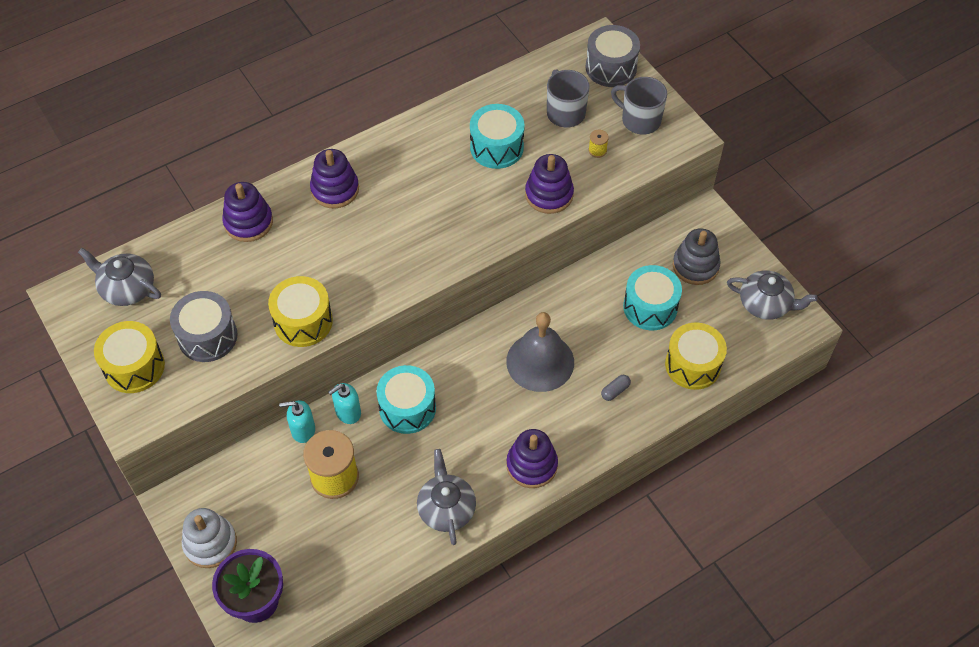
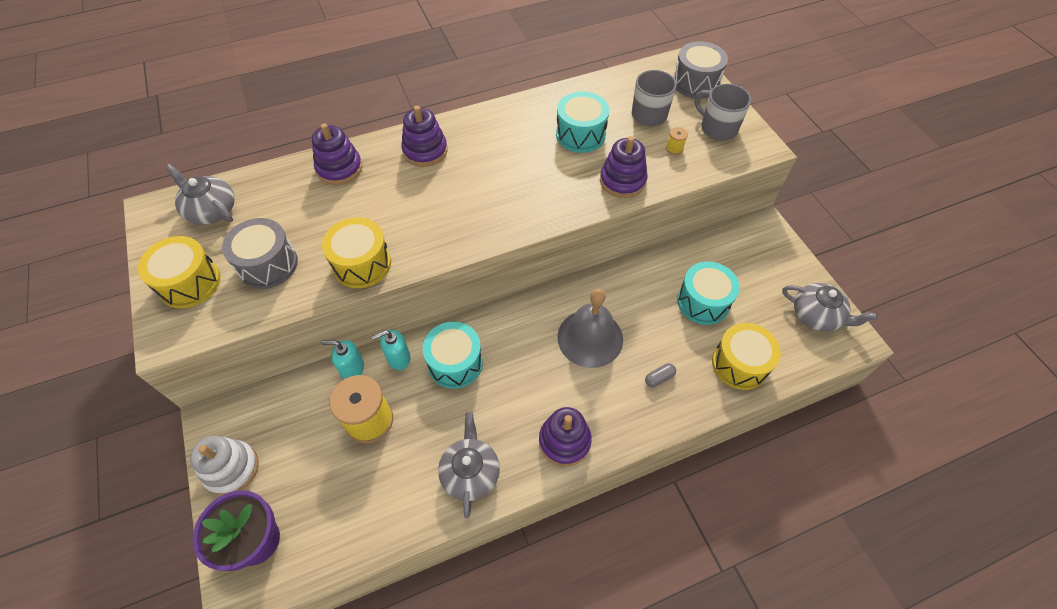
camera: 10 degrees right, 0 degrees up
grey stacking toy [673,228,721,285] -> none

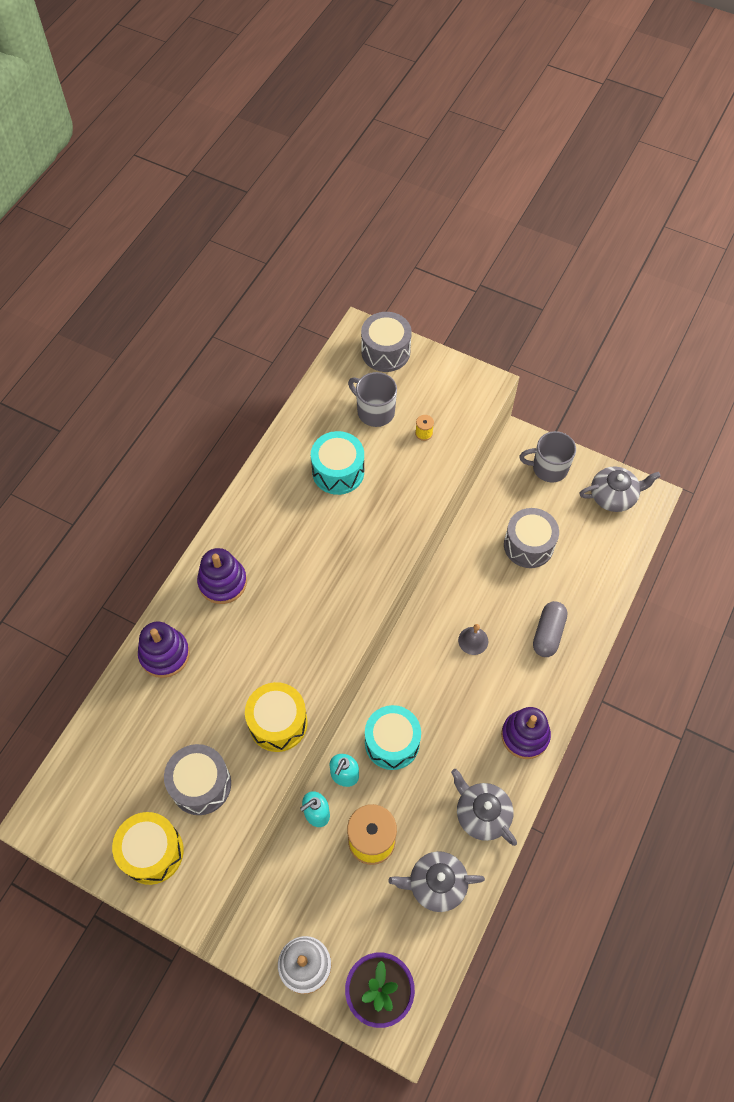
camera: 40 degrees left, 5 degrees up
grey teapot [165,164,235,225] -> grey teapot moved to [389,851,485,912]
grey bell [557,289,623,368] -> grey bell [458,624,488,655], size x0.47
purple stacking toy [600,136,648,198] -> none
grey capsule [645,363,676,387] -> grey capsule [533,601,568,657], size x1.85
turquoise drum [677,262,740,325] -> grey drum [504,508,559,568]
grey mug [695,84,751,141] -> grey mug moved to [519,431,576,483]
yellow drum [712,323,781,390] -> none

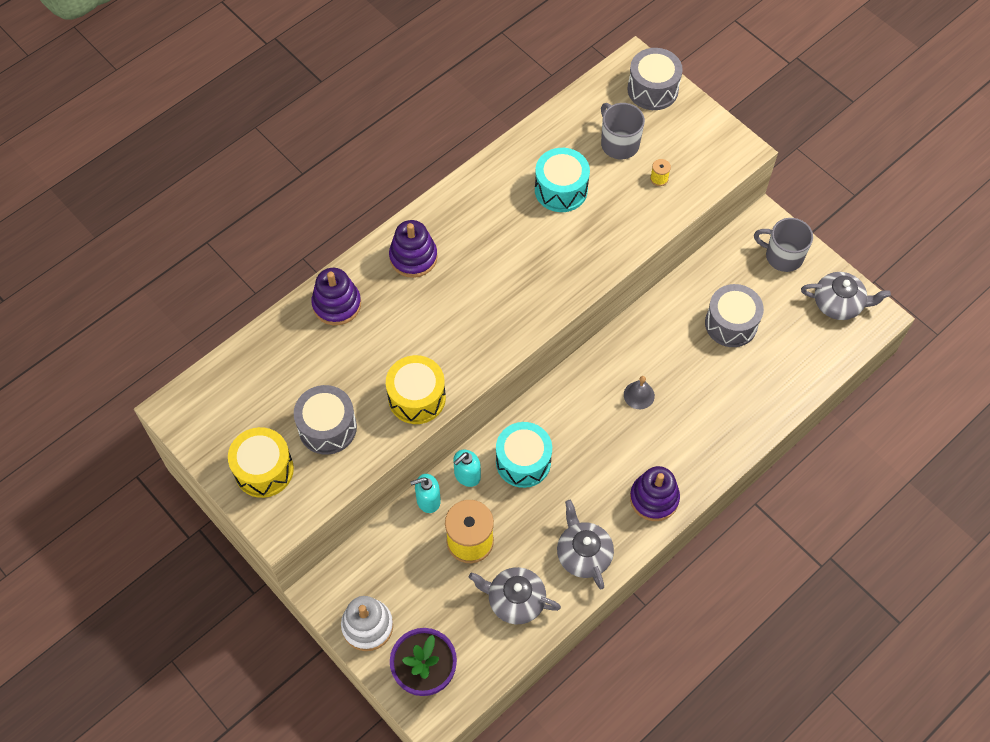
camera: 20 degrees right, 0 degrees up
grey capsule [533,601,568,657] -> none

